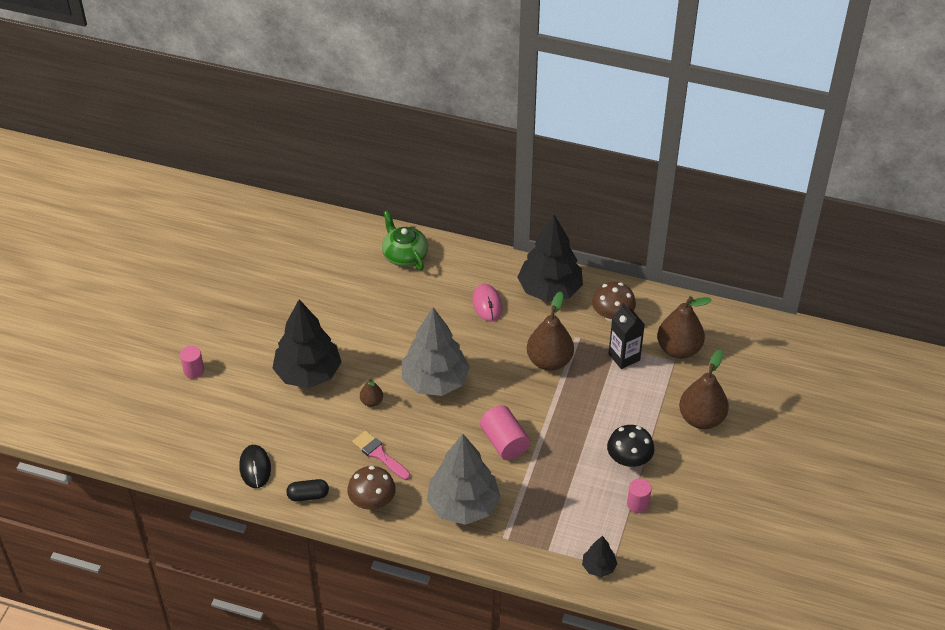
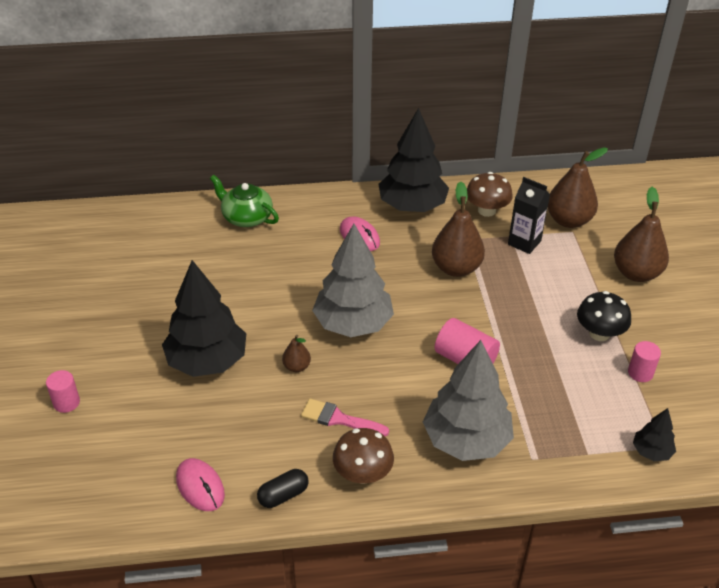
camera: 25 degrees left, 5 degrees down
black mouse [239,445,271,488] -> pink mouse [176,458,225,511]

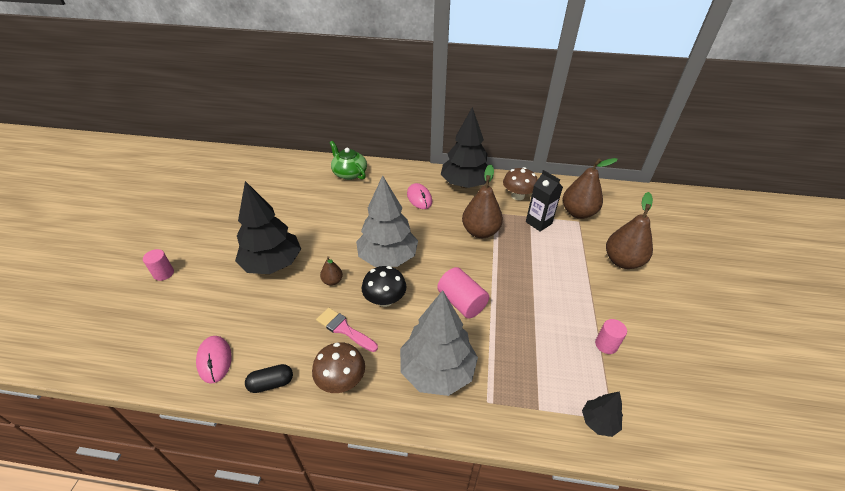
camera: 15 degrees right, 0 degrees up
black mushroom [577,291,631,341] -> black mushroom moved to [362,266,406,307]

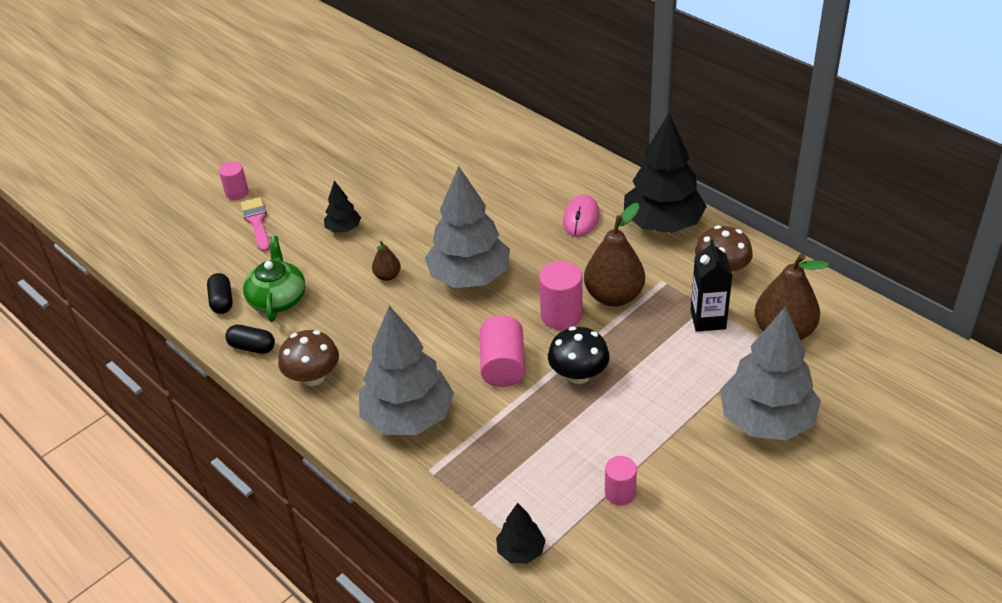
camera: 40 degrees right, 0 degrees up
pink mouse [196,336,232,384] -> black capsule [207,273,233,314]
black tree [235,181,301,274] -> black tree [324,181,361,233], size x0.47
pink brush [316,308,378,352] -> pink brush moved to [241,197,270,252]
green teapot [330,141,367,180] -> green teapot moved to [243,236,305,322]
black mushroom [362,266,406,307] -> black mushroom moved to [548,327,610,384]
brown pear [606,192,653,269] -> grey tree [720,306,821,441]
none -> pink cylinder [539,261,583,330]

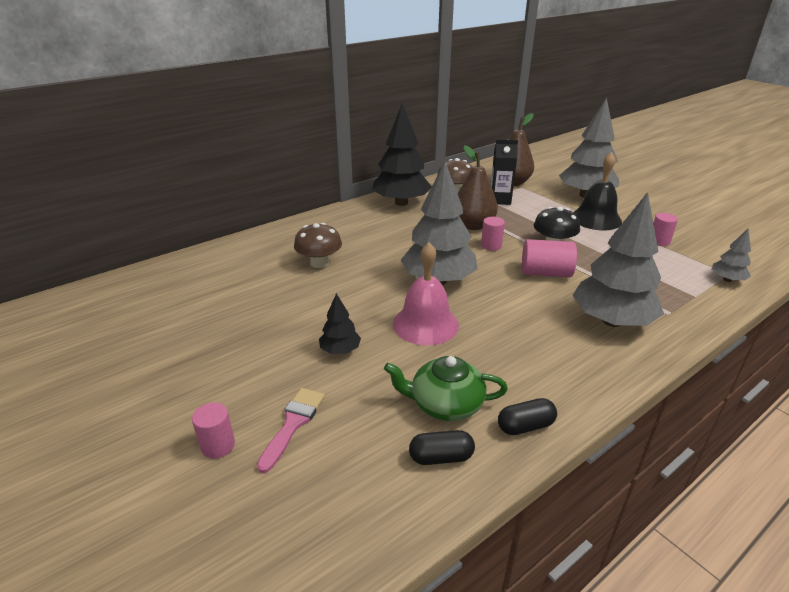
camera: 85 degrees left, 10 degrees down
black capsule [225,325,275,354] -> black capsule turned 45 degrees clockwise [498,398,557,435]
pink brush [241,197,270,252] -> pink brush turned 120 degrees clockwise [257,388,325,473]
brown mushroom [278,330,339,386] -> brown mushroom moved to [294,223,342,268]
brown pear [372,241,401,281] -> pink bell [393,243,459,345]
black tree [496,503,546,564] -> grey tree [712,229,751,282]
pink cylinder [539,261,583,330] -> pink cylinder [481,217,505,251], size x0.64
pink mouse [563,195,600,237] -> none
none -> black bell [573,152,622,230]

